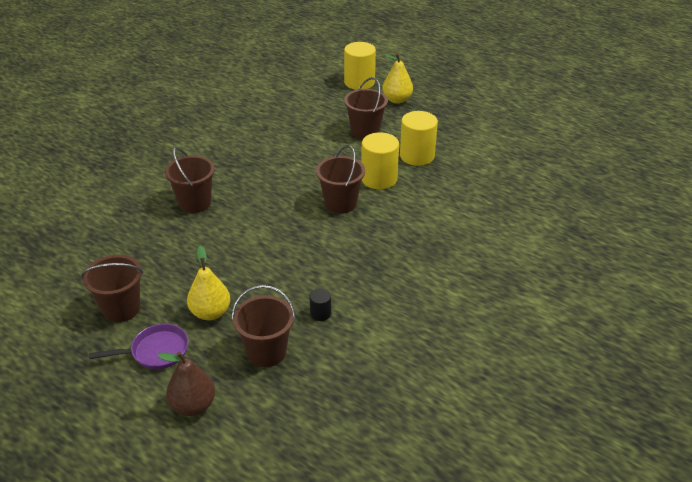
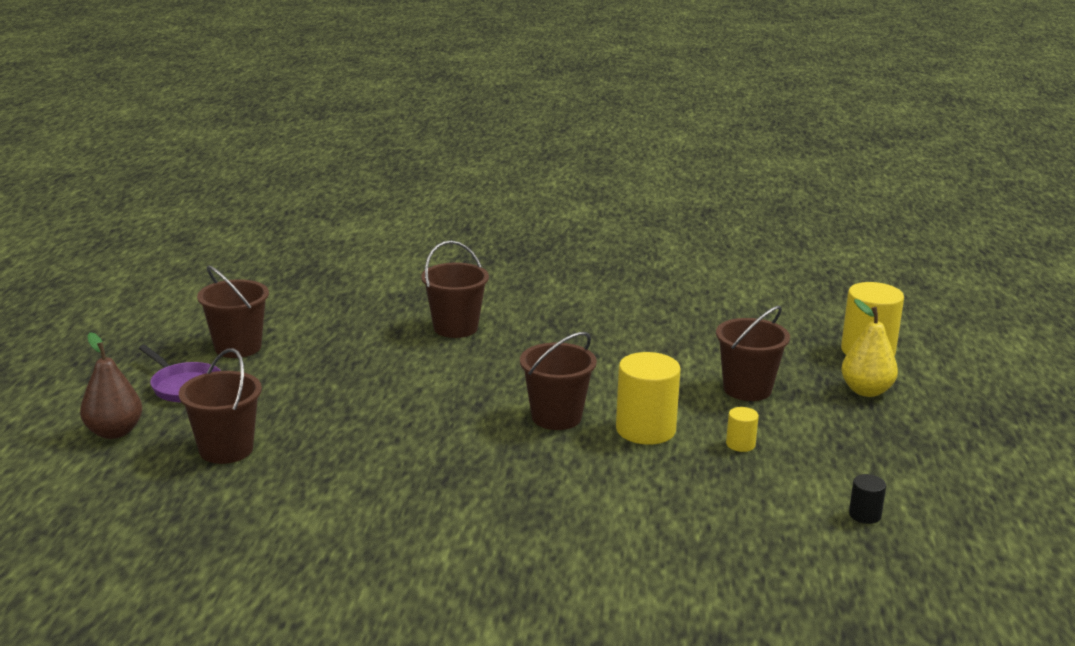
camera: 60 degrees right, 15 degrees down
yellow pear [187,246,230,320] -> none
black cylinder [309,288,331,321] -> black cylinder moved to [849,474,886,524]
yellow cylinder [400,111,438,166] -> yellow cylinder [726,407,759,452], size x0.48

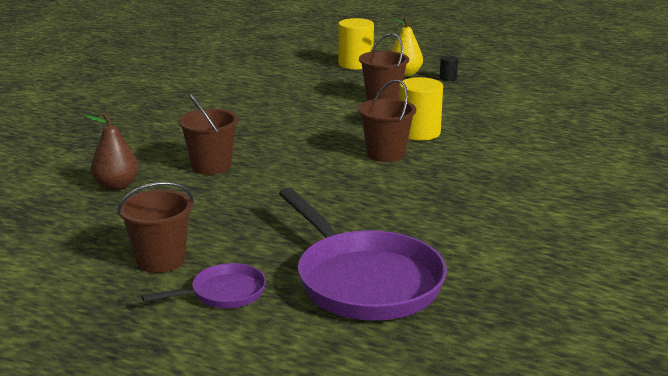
camera: 70 degrees left, 0 degrees up
brown pear [80,332,142,439] -> brown pear moved to [85,113,139,191]
brown bucket [179,348,262,464] -> purple pan [279,187,447,321]
yellow cylinder [726,407,759,452] -> none
black cylinder [849,474,886,524] -> black cylinder moved to [440,56,458,81]

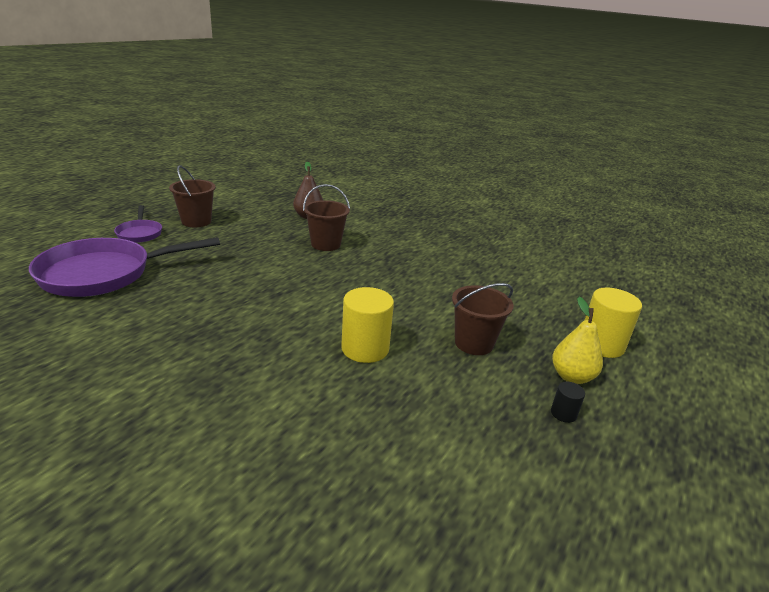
camera: 95 degrees right, 5 degrees up
brown bucket [358,79,416,162] -> none

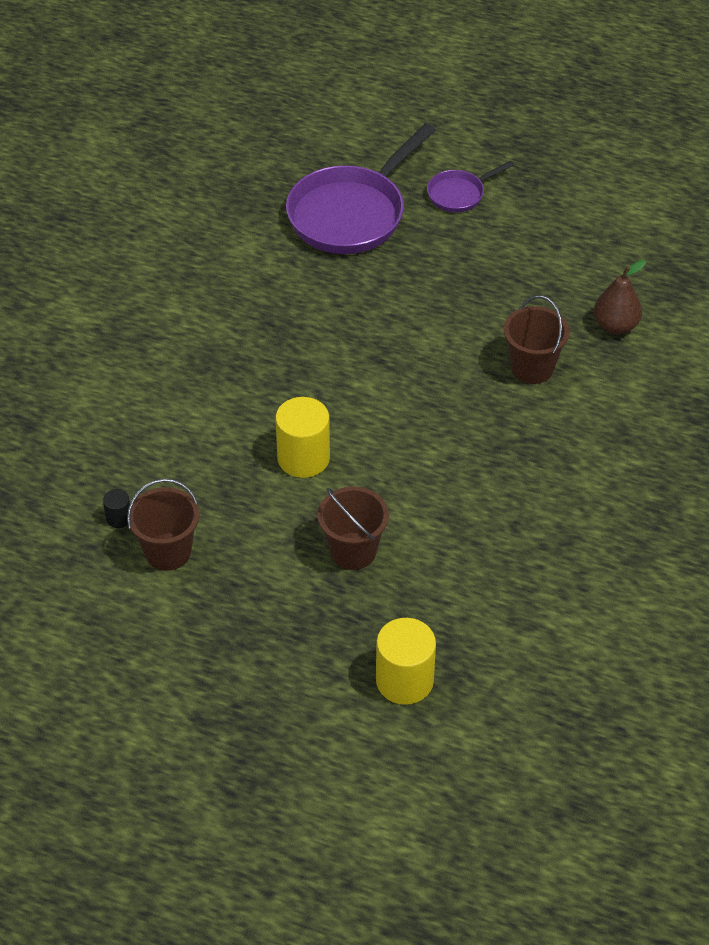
camera: 80 degrees right, 20 degrees up
purple pan [29,237,220,297] -> purple pan turned 105 degrees counterclockwise [286,123,435,254]
brown bucket [169,165,216,227] -> brown bucket moved to [127,479,199,571]
black cylinder [551,381,585,423] -> black cylinder moved to [103,489,130,528]
yellow pear [552,297,603,384] -> none

